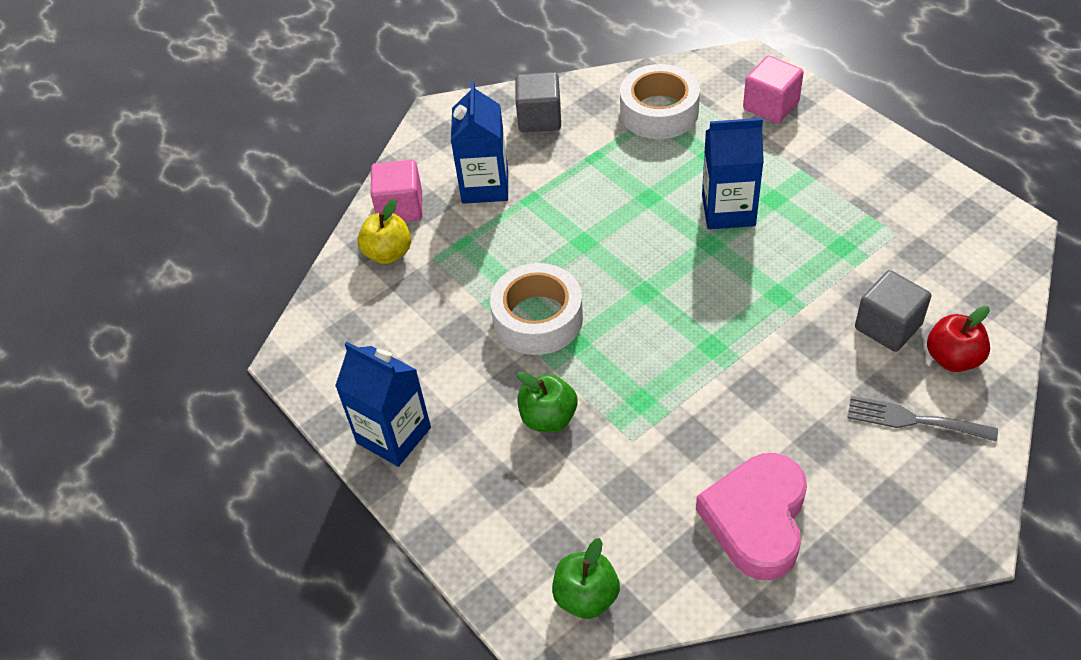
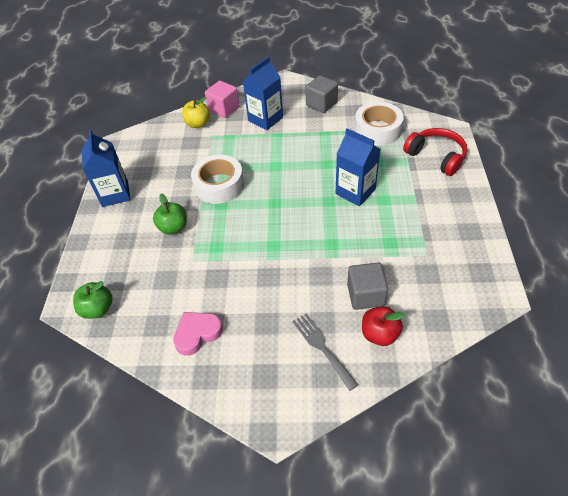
camera: 40 degrees right, 0 degrees up
pink heart [696,453,807,580] -> pink heart [173,312,223,356], size x0.66
pink cube [743,56,804,123] -> red headphones [403,128,467,176]

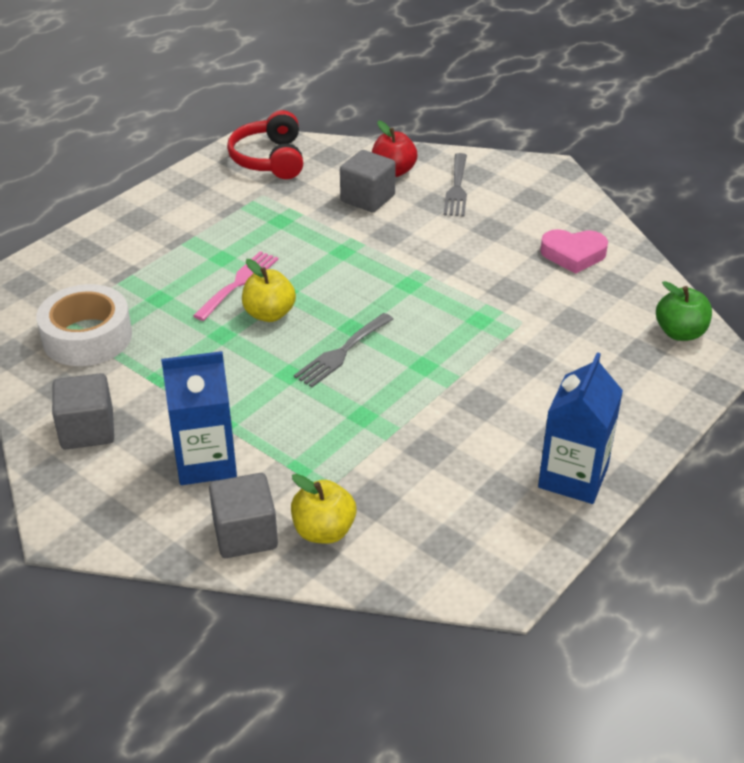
camera: 145 degrees left, 10 degrees down
green apple [153,193,187,235] -> none
white tape [191,155,244,204] -> none
pink cube [205,81,239,118] -> grey cube [209,473,278,558]
blue carton [335,128,381,206] -> pink fork [193,251,278,321]
red headphones [403,128,467,176] -> red headphones moved to [227,110,303,179]
none -> yellow apple [242,259,296,322]
none -> grey fork [294,313,394,387]

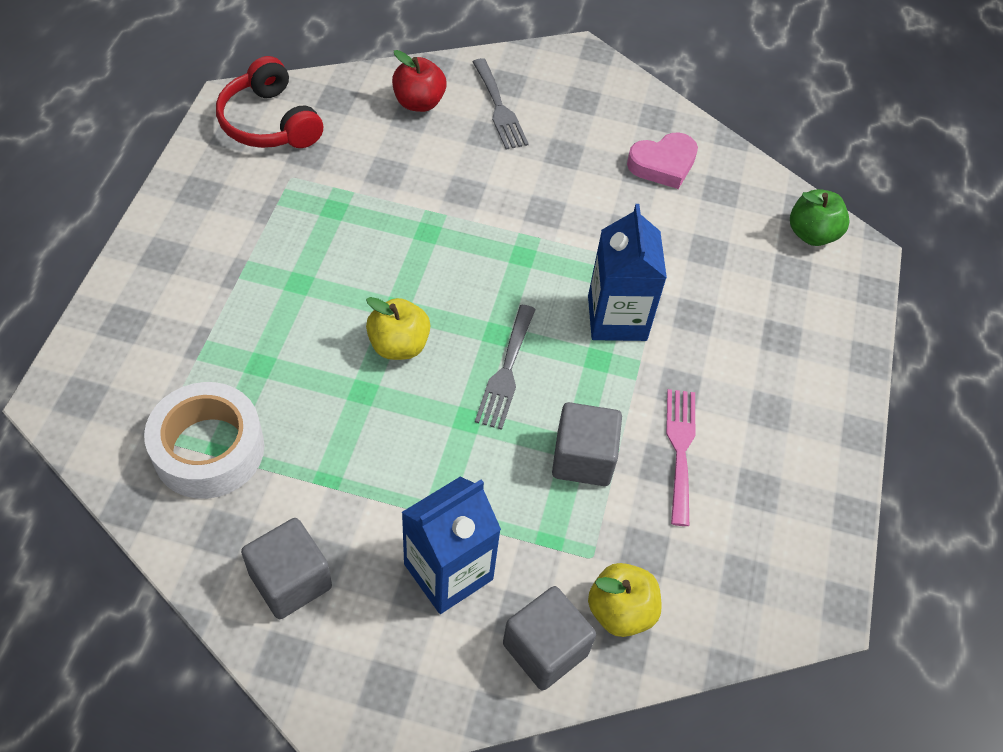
camera: 30 degrees left, 15 degrees up
pink fork [193,251,278,321] -> pink fork moved to [666,389,695,526]
grey cube [340,150,396,212] -> grey cube moved to [552,402,622,486]
blue carton [538,352,623,504] -> blue carton moved to [588,204,667,341]

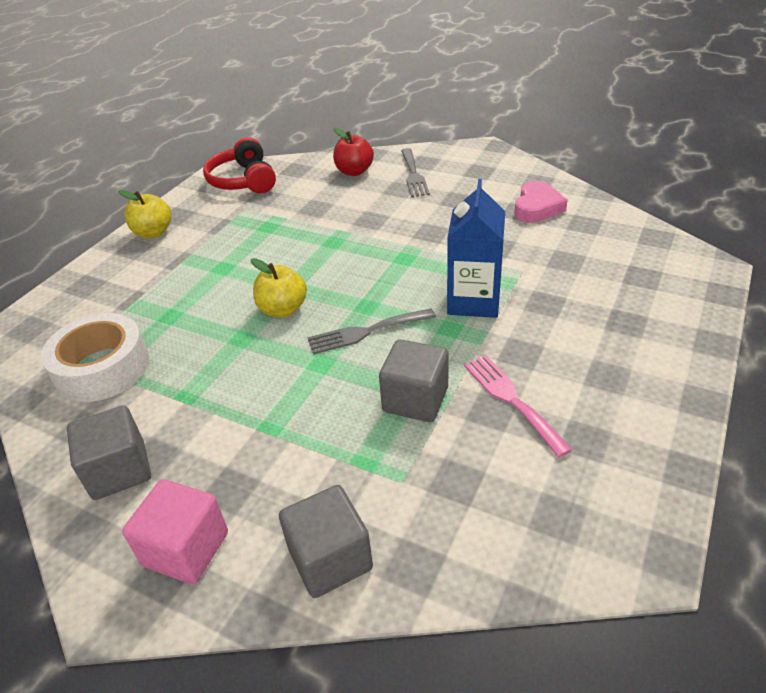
camera: 20 degrees right, 15 degrees down
blue carton [401,477,501,614] -> none
grey fork [475,305,536,430] -> grey fork turned 45 degrees clockwise [307,308,436,354]
yellow apple [588,563,662,637] -> yellow apple moved to [118,190,172,238]
pink heart [627,132,698,189] -> pink heart turned 60 degrees counterclockwise [514,181,568,223]
pink fork [666,389,695,526] -> pink fork turned 45 degrees counterclockwise [464,355,573,457]
green apple [790,189,850,246] -> none
none -> pink cube [122,479,228,584]

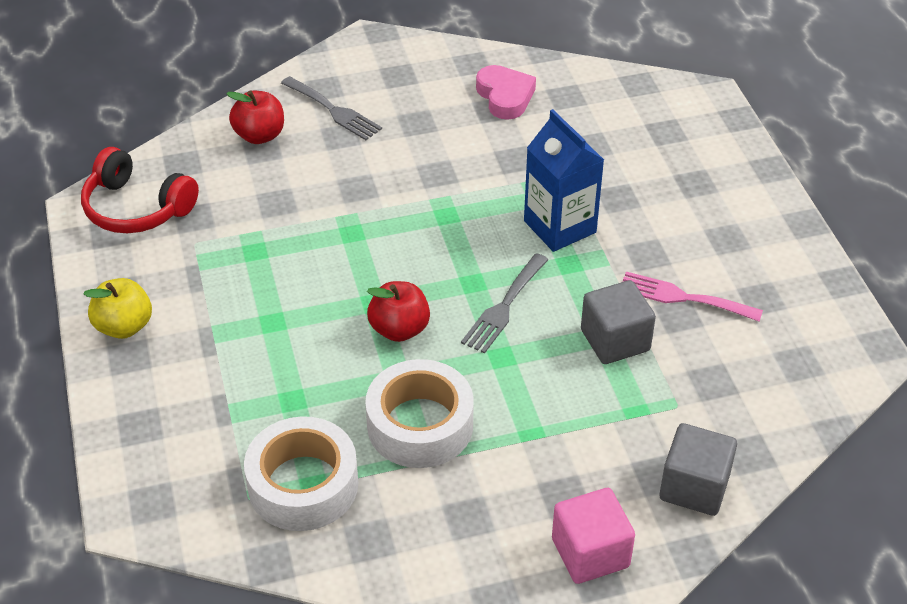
camera: 45 degrees left, 5 degrees up
grey cube [67,405,151,500] -> none
yellow apple [251,258,307,317] -> red apple [367,281,430,342]
none -> white tape [365,359,474,468]

